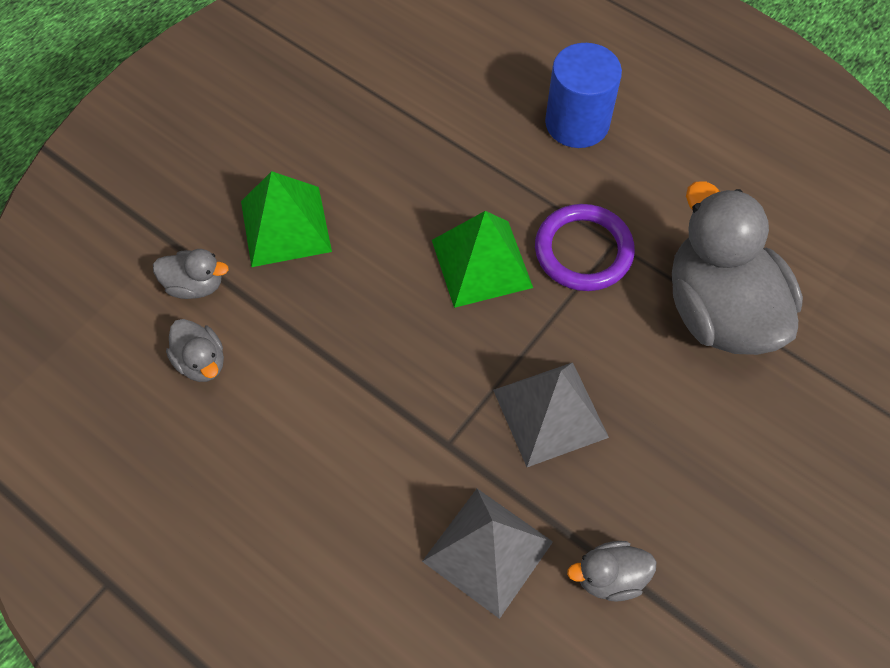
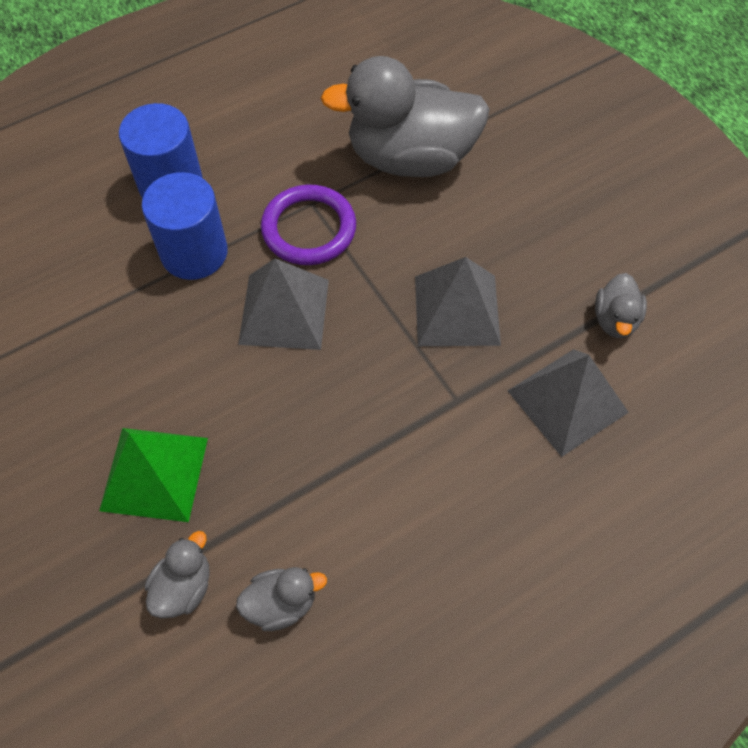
camera: 70 degrees left, 0 degrees up
green pyramid [432,211,533,308] -> grey pyramid [238,259,329,350]
none -> blue cylinder [142,172,228,280]

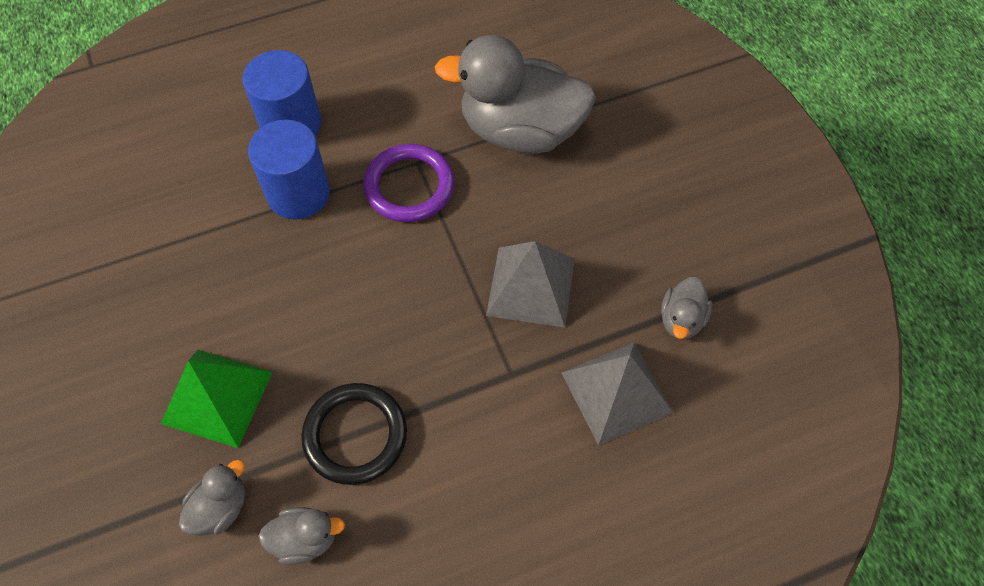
camera: 10 degrees right, 0 degrees up
grey pyramid [238,259,329,350] -> none
none -> black ring [301,383,407,485]

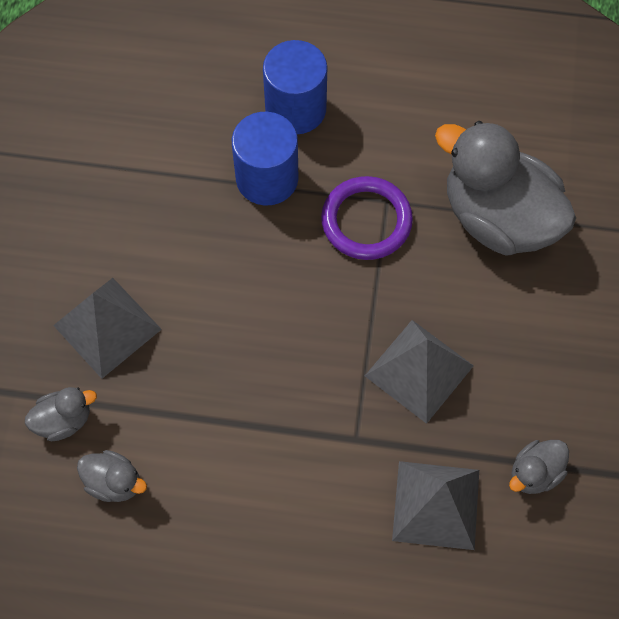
camera: 30 degrees right, 5 degrees up
green pyramid [161,350,273,448] -> grey pyramid [53,278,162,379]
black ring [301,383,407,485] -> none

